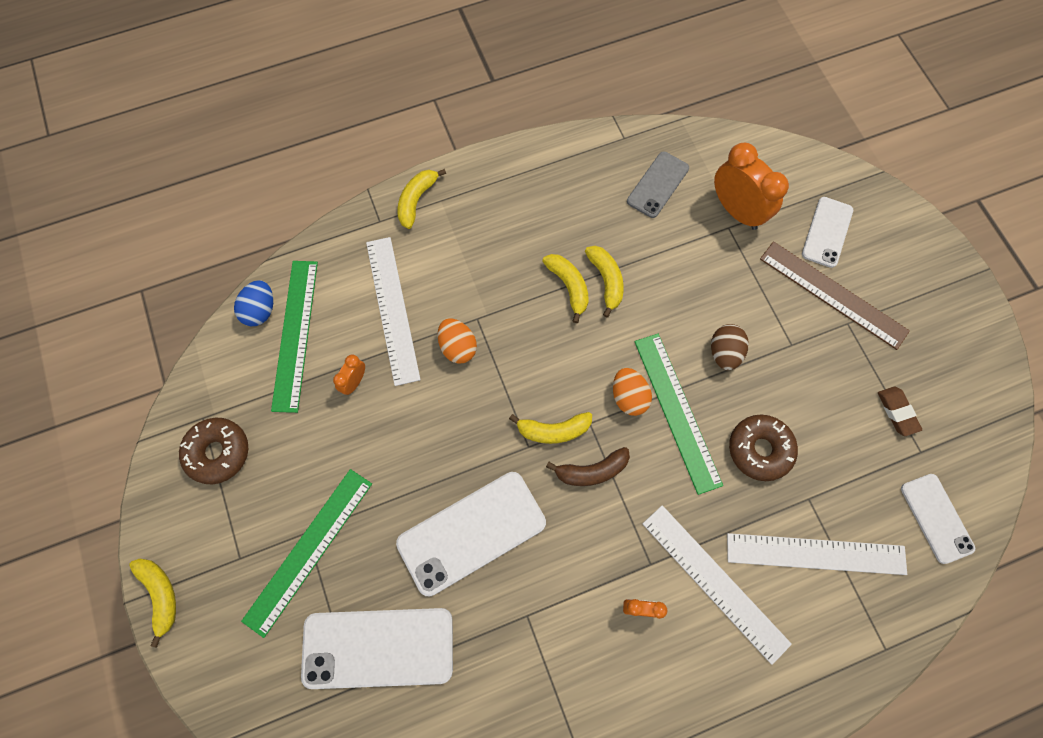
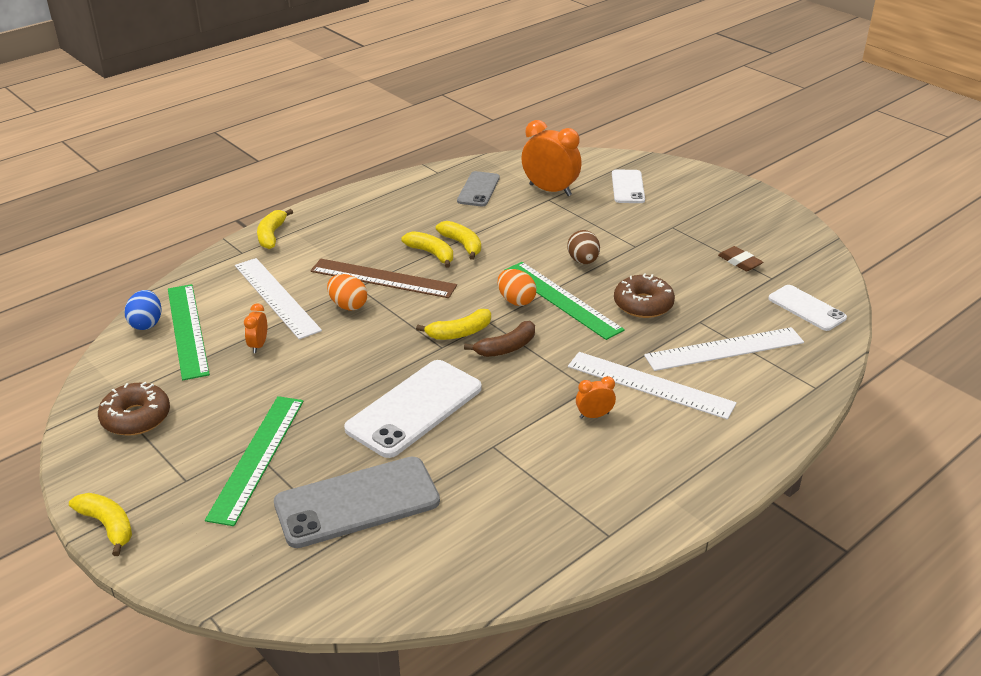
camera: 20 degrees left, 35 degrees down
white phone [301,608,453,689] -> grey phone [274,457,440,548]
brown ruler [760,241,910,350] -> brown ruler moved to [310,259,457,298]

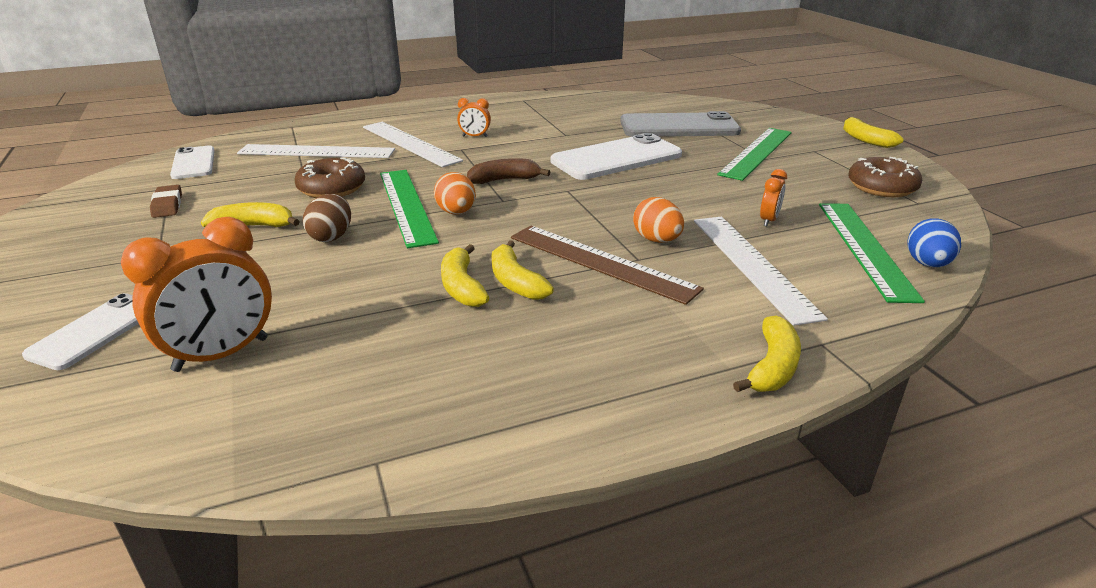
camera: 160 degrees left, 5 degrees down
yellow banana [416,309,491,340] -> yellow banana moved to [201,202,300,227]
grey phone [457,171,500,207] -> none
orange clock [521,120,582,196] -> orange clock turned 90 degrees counterclockwise [121,217,272,372]

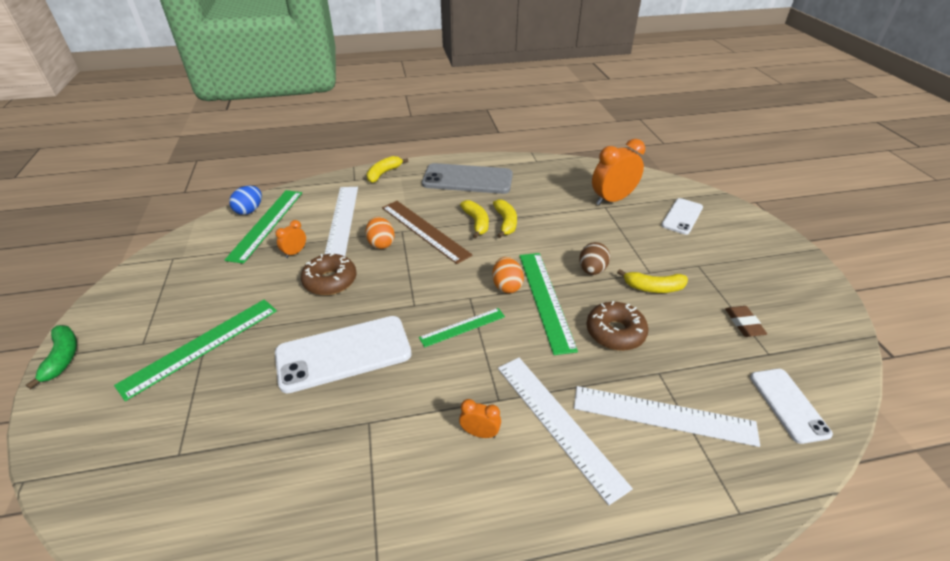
camera: 170 degrees left, 10 degrees up
brown banana [467,158,550,184] -> green ruler [419,308,505,348]
grey phone [620,111,741,137] -> grey phone moved to [422,163,513,194]
yellow banana [843,117,904,148] -> green banana [26,325,77,389]
brown donut [848,157,922,197] -> brown donut moved to [301,253,357,295]

